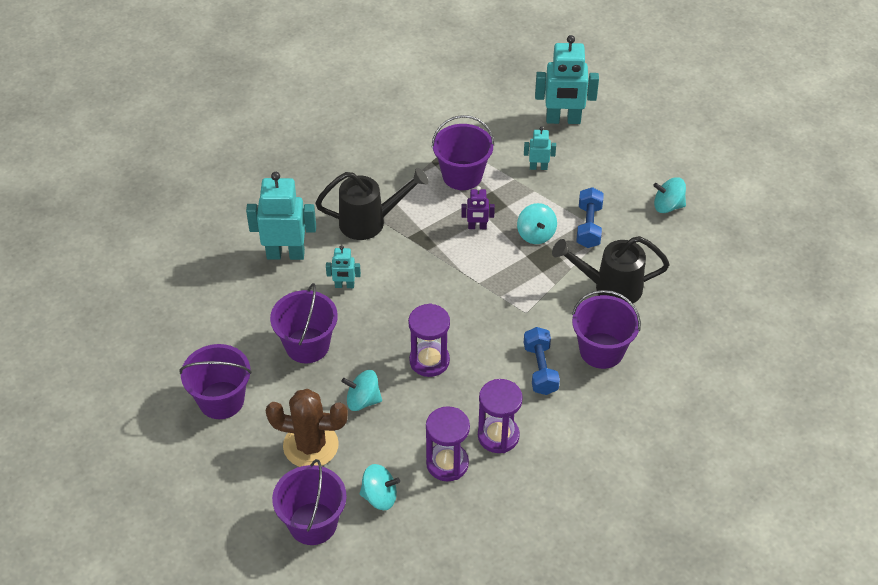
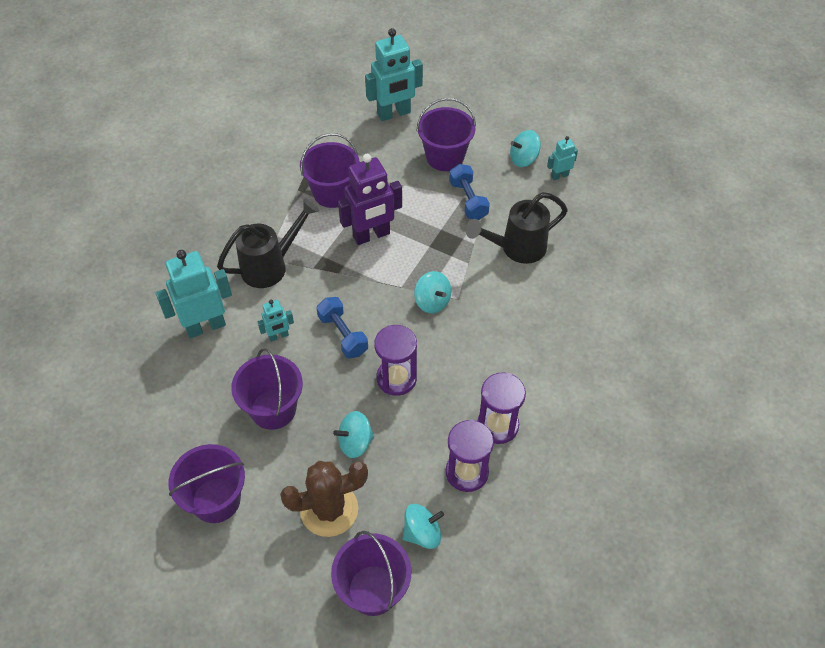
camera: 25 degrees left, 5 degrees up
purple robot [461,186,495,229] -> purple robot [338,154,402,245], size x1.98
turquoise spinning top [517,203,557,244] -> turquoise spinning top moved to [414,271,451,313]
turquoise robot [524,127,556,170] -> turquoise robot moved to [547,136,578,180]
blue dumbbell [524,327,560,395] -> blue dumbbell moved to [317,297,368,358]
purple bucket [572,290,641,369] -> purple bucket moved to [417,98,476,171]

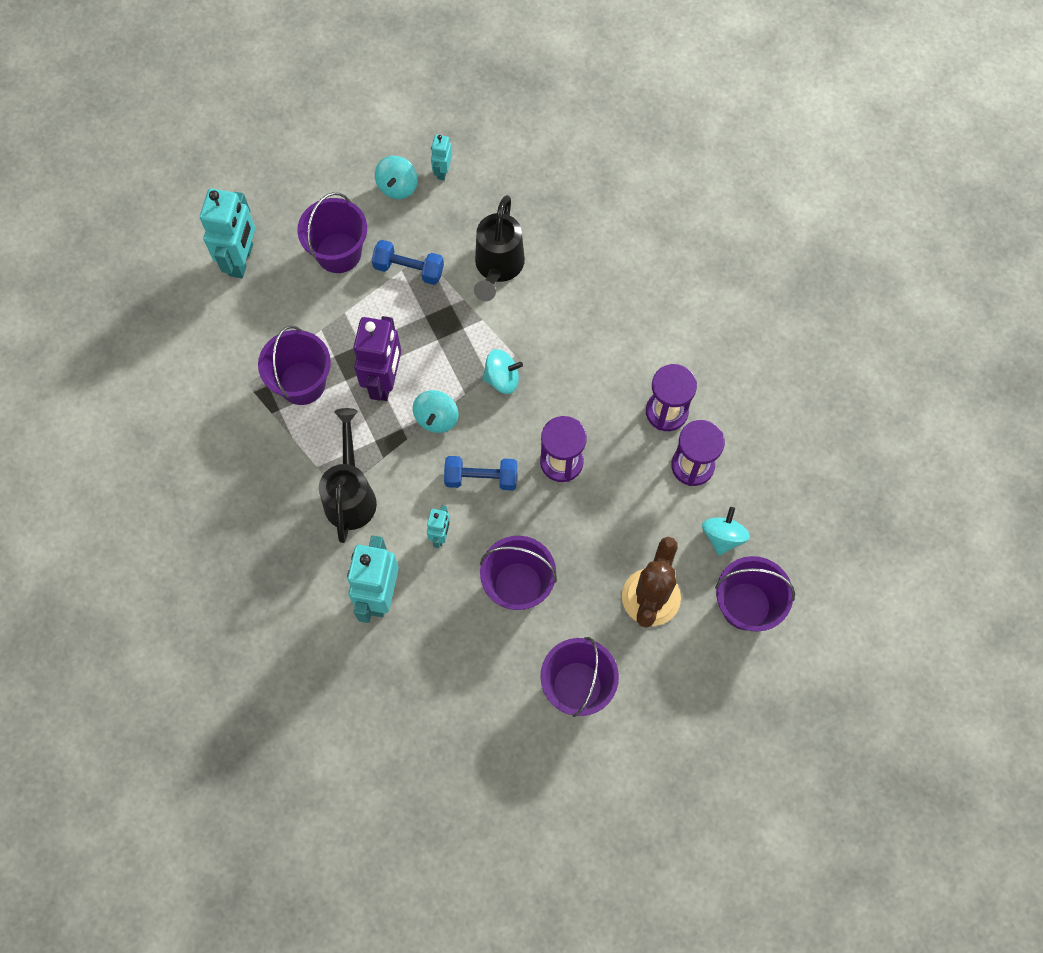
camera: 55 degrees left, 15 degrees up
turquoise spinning top [333,411,374,458] -> turquoise spinning top moved to [413,390,459,433]

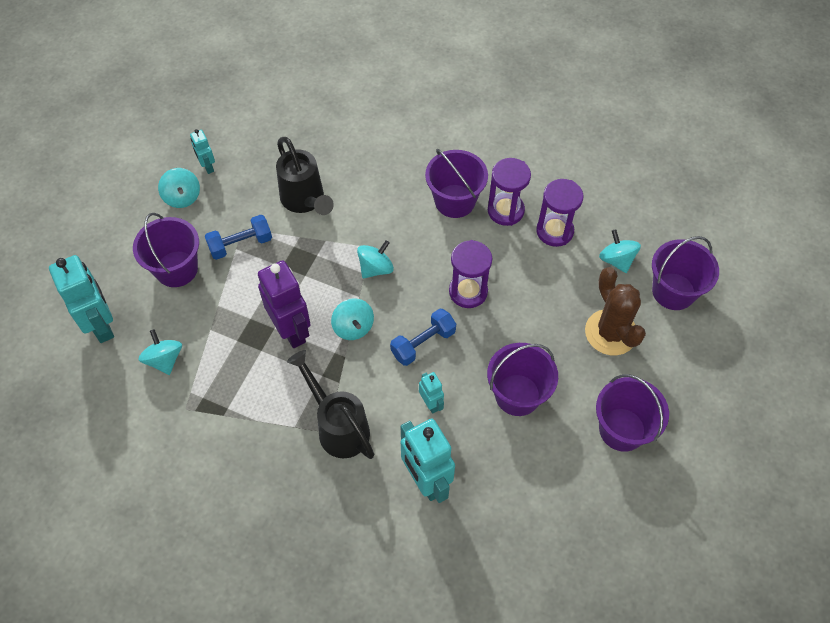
camera: 40 degrees left, 10 degrees down
purple bucket [258,326,331,405] -> purple bucket moved to [425,149,488,218]
none -> turquoise spinning top [138,329,182,375]

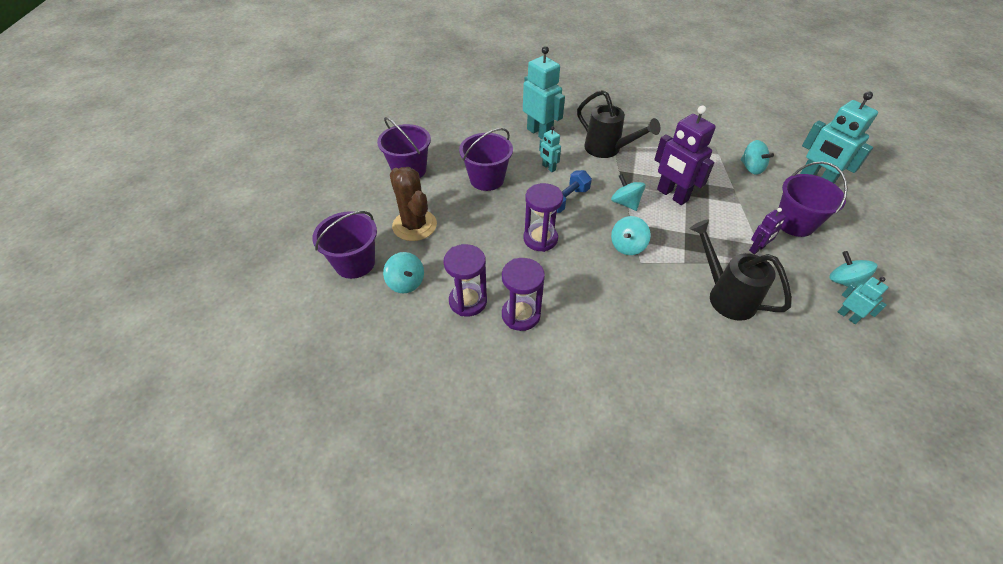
camera: 170 degrees right, 10 degrees down
blue dumbbell [205,215,272,260] -> purple robot [749,208,786,254]
purple bucket [425,149,488,218] -> none

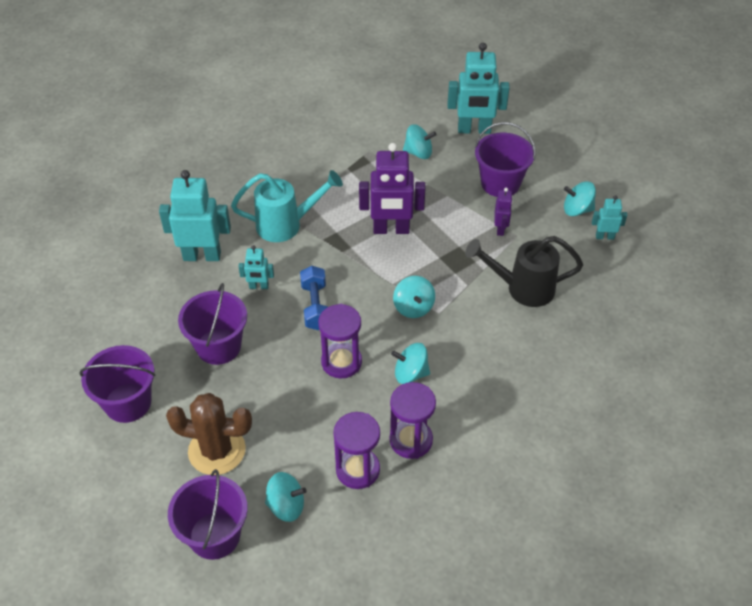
camera: 50 degrees left, 0 degrees up
black watering can [577,90,661,158] -> turquoise watering can [231,170,343,242]
turquoise spinning top [611,174,646,211] -> turquoise spinning top moved to [391,343,430,384]

